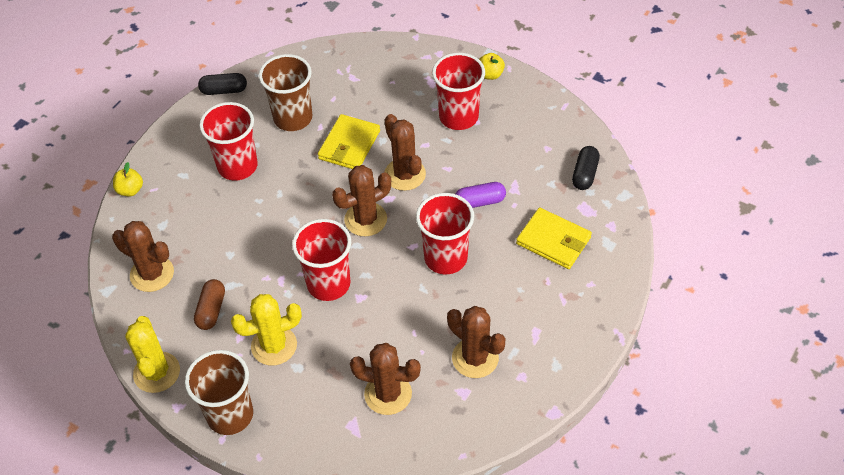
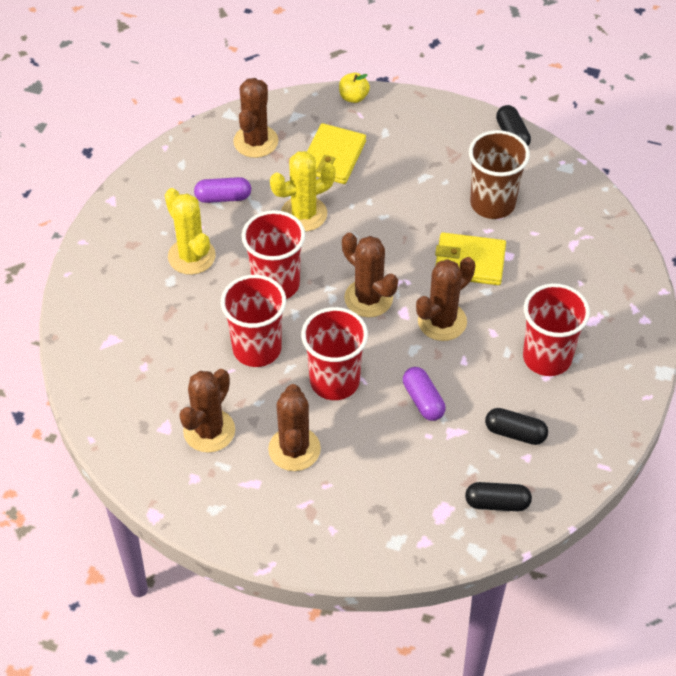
camera: 75 degrees right, 0 degrees up
yellow cactus [125,316,180,393] -> yellow cactus moved to [270,151,336,231]
brown cup [185,350,253,435] -> none
brown capsule [194,279,225,330] -> purple capsule [194,177,251,203]
red cup [199,102,258,181] -> red cup moved to [221,275,286,367]
brown cactus [350,343,421,415] -> brown cactus moved to [268,384,321,471]
yellow apple [479,53,505,80] -> none
yellow wallet [516,208,592,269] -> yellow wallet moved to [307,123,366,184]
none -> black capsule [485,408,548,445]

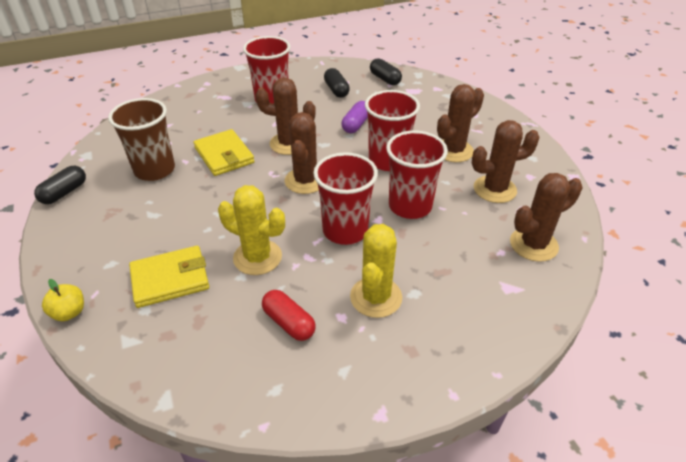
camera: 130 degrees left, 10 degrees down
purple capsule [194,177,251,203] -> red capsule [262,290,316,341]
brown cactus [233,78,278,158] -> brown cactus moved to [510,173,583,262]

